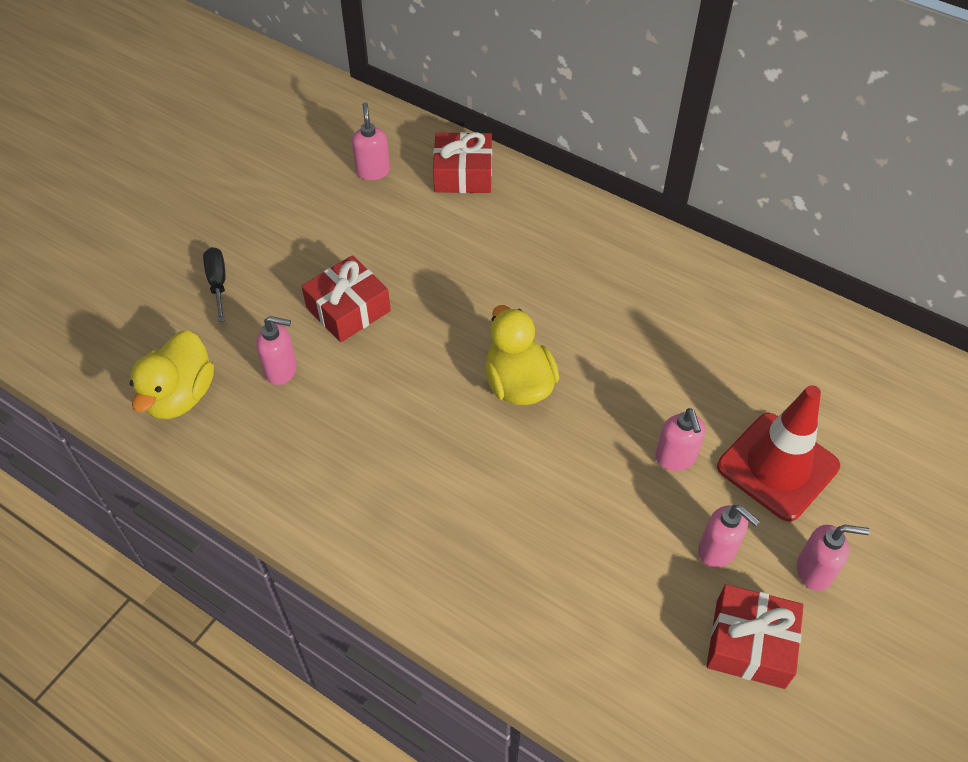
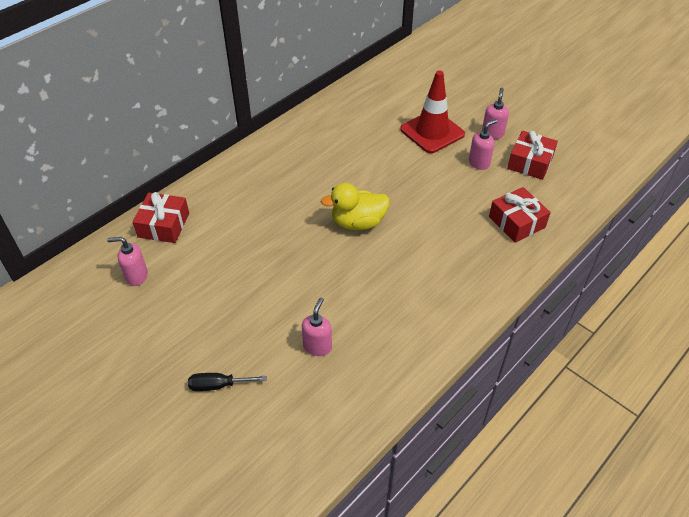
camera: 80 degrees left, 5 degrees down
yellow duck [129,330,214,419] -> none
red gift [301,255,391,343] -> red gift moved to [489,187,551,243]
pink soap dispenser [655,408,705,471] -> none

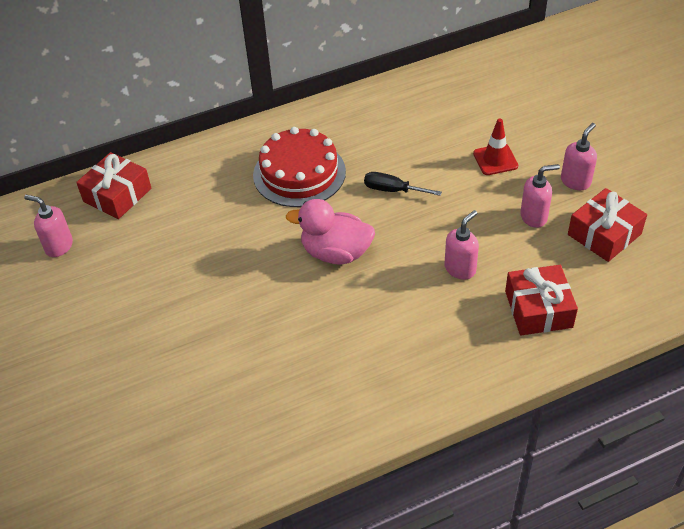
camera: 25 degrees right, 0 degrees up
black screwdriver [188,373,266,391] -> black screwdriver moved to [364,172,442,196]
pink soap dispenser [302,298,332,356] -> pink soap dispenser moved to [444,210,479,279]
yellow duck [321,183,390,230] -> pink duck [286,199,375,265]
red traffic cone [400,71,465,153] -> red traffic cone [473,119,518,175], size x0.55
none -> red cake [253,127,346,207]

